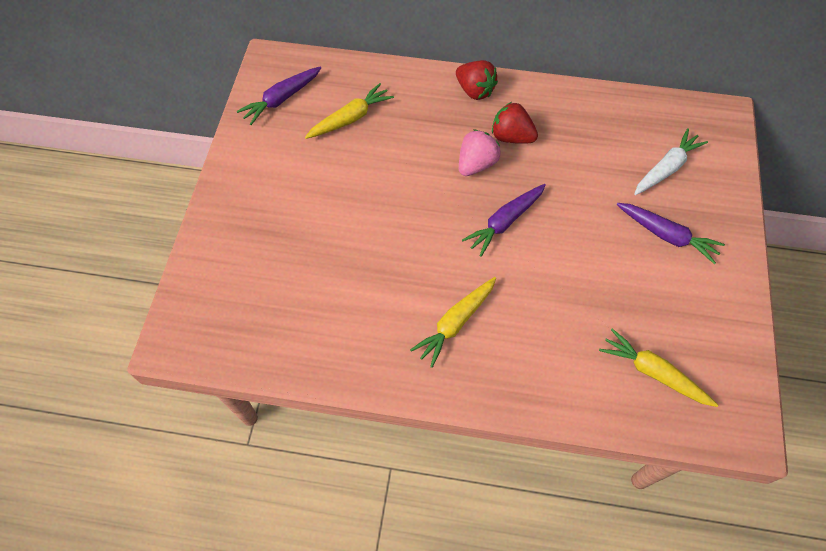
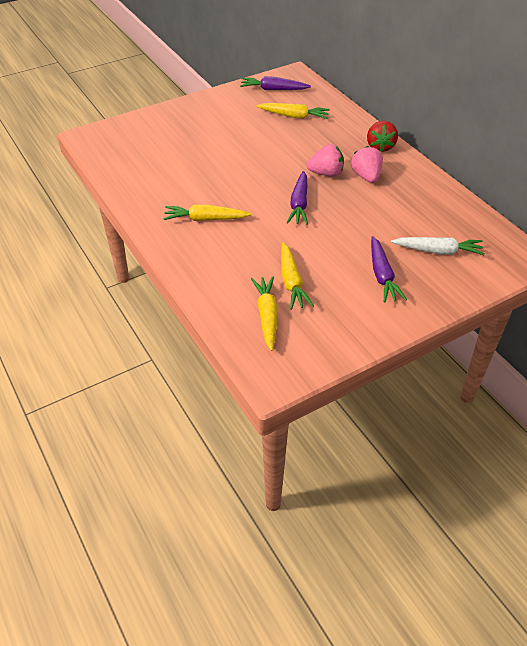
camera: 50 degrees right, 15 degrees down
purple carrot [462,184,546,257] -> purple carrot turned 90 degrees counterclockwise [287,171,308,225]
red strawberry [492,102,538,144] -> pink strawberry [351,146,383,183]
none -> yellow carrot [281,242,314,310]

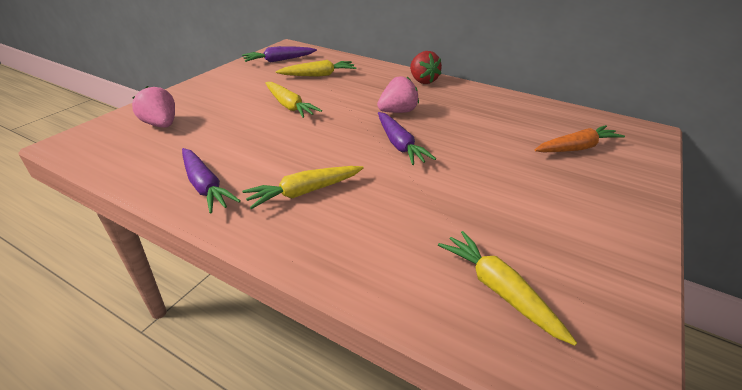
camera: 30 degrees left, 10 degrees down
yellow carrot [281,242,314,310] -> yellow carrot moved to [265,82,322,118]
pink strawberry [351,146,383,183] -> pink strawberry moved to [132,86,175,128]
purple carrot [371,236,407,303] -> purple carrot moved to [182,148,241,214]
white carrot [391,237,485,255] -> orange carrot [535,125,625,152]

